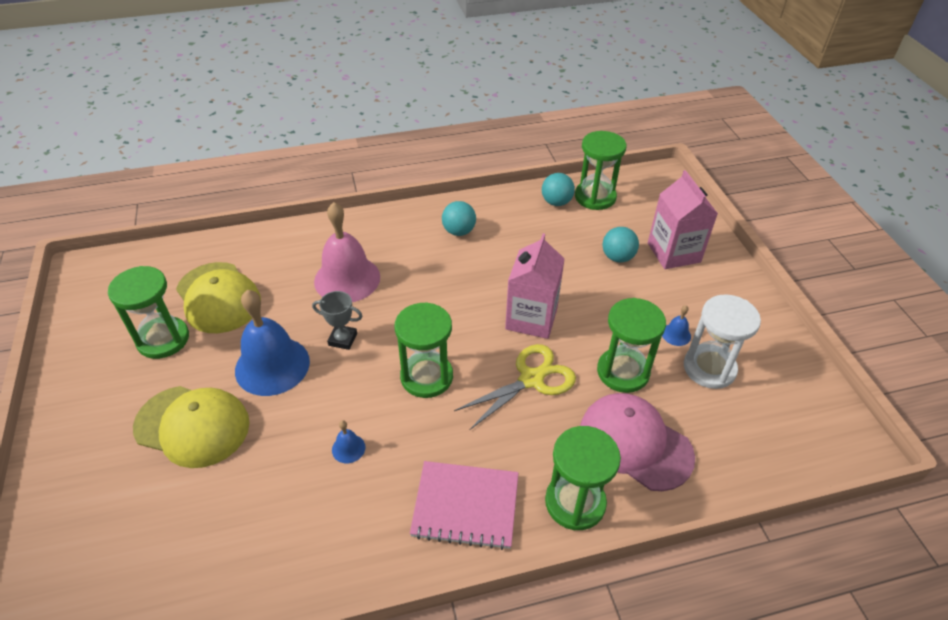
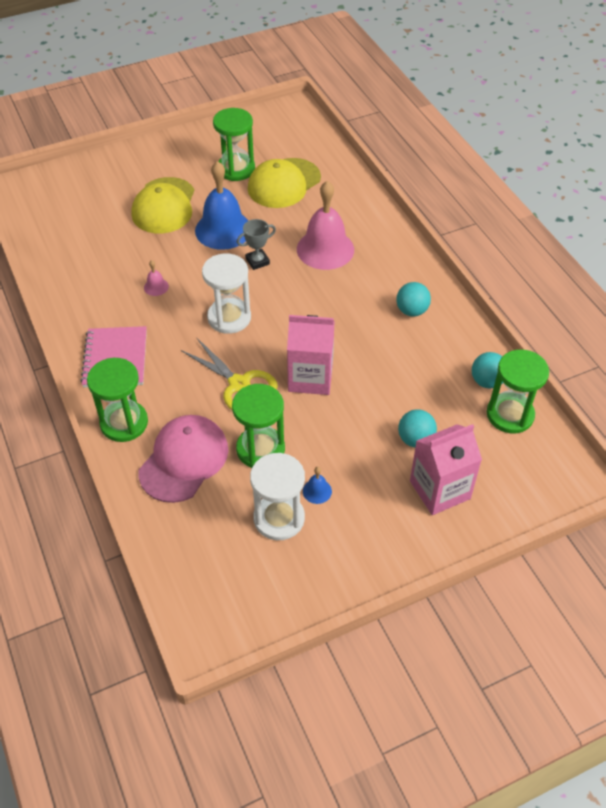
camera: 80 degrees right, 5 degrees up
grey trophy [312,291,362,350] -> grey trophy turned 60 degrees clockwise [237,219,276,270]
blue bell [332,420,365,463] -> pink bell [144,260,169,296]
green hourglass [395,302,453,398] -> white hourglass [202,253,251,334]

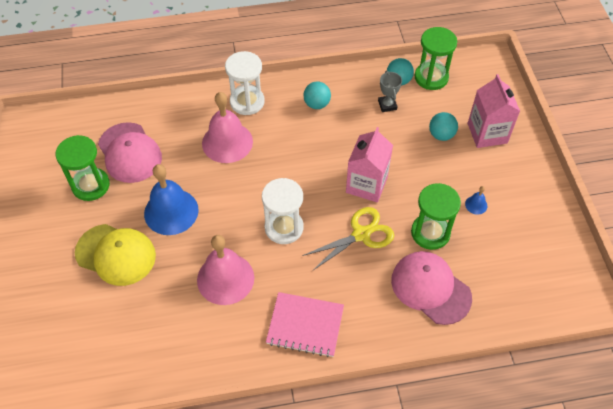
camera: 75 degrees left, 5 degrees up
green hourglass [87,358,148,442] -> none
pink bell [144,260,169,296] -> pink bell [197,235,254,305], size x2.42
grey trophy [237,219,276,270] -> grey trophy moved to [378,71,402,112]
yellow cap [248,158,321,208] -> pink cap [98,122,162,183]
white hourglass [250,453,305,540] -> white hourglass moved to [225,51,265,115]

